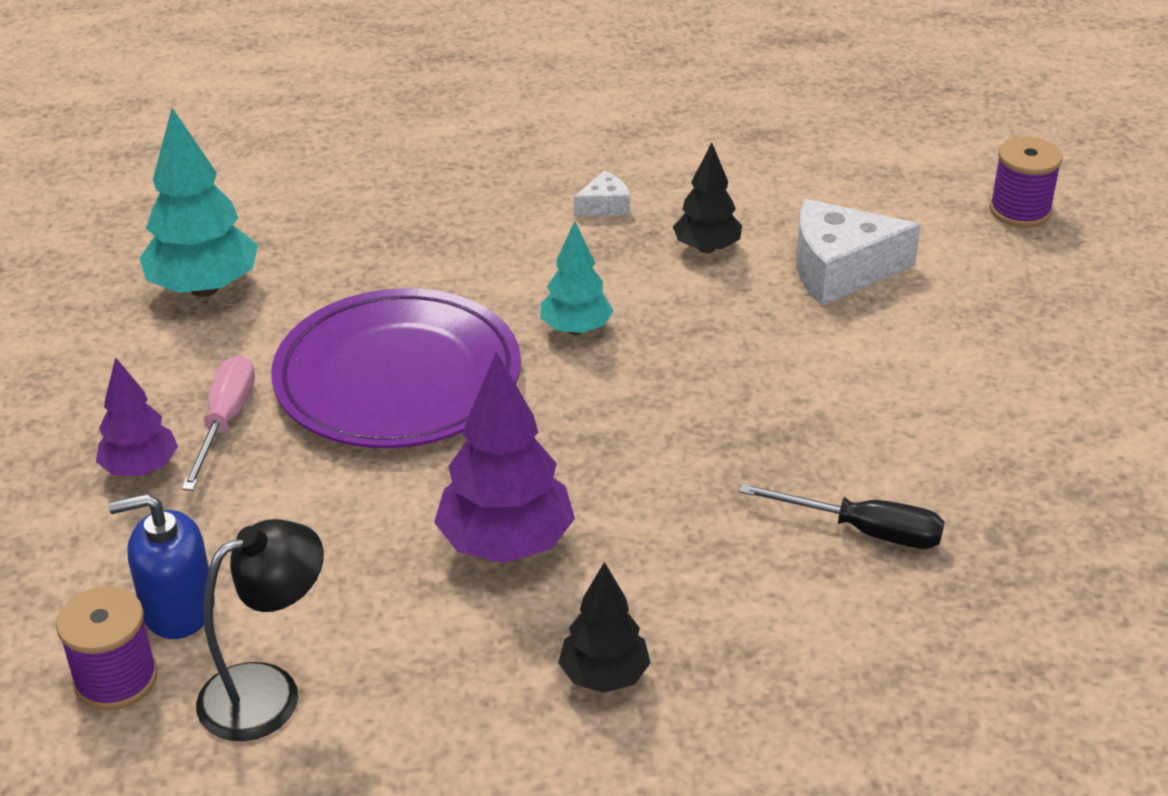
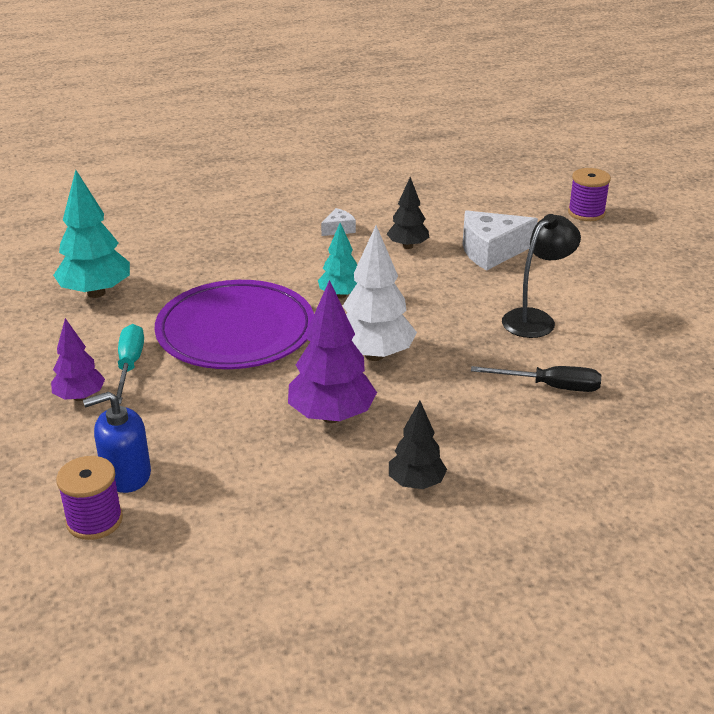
camera: 10 degrees left, 5 degrees down
pink screwdriver [181,355,255,491] -> turquoise screwdriver [116,324,144,404]
black lamp [196,519,324,741] -> black lamp moved to [502,214,581,338]
none -> white tree [343,225,417,361]

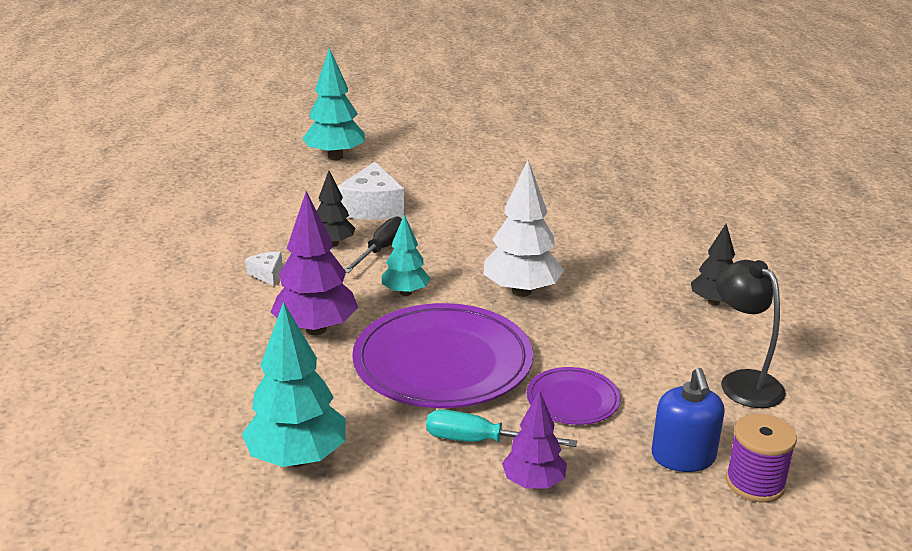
camera: 75 degrees left, 5 degrees down
purple tree [288,280,377,423] -> purple tree moved to [271,191,358,335]
black screwdriver [471,366,601,392] -> black screwdriver moved to [344,216,402,273]
black lamp [502,214,581,338] -> black lamp moved to [716,260,786,408]
purple spool [568,168,611,221] -> turquoise tree [302,47,365,160]
none -> purple plate [527,367,621,425]

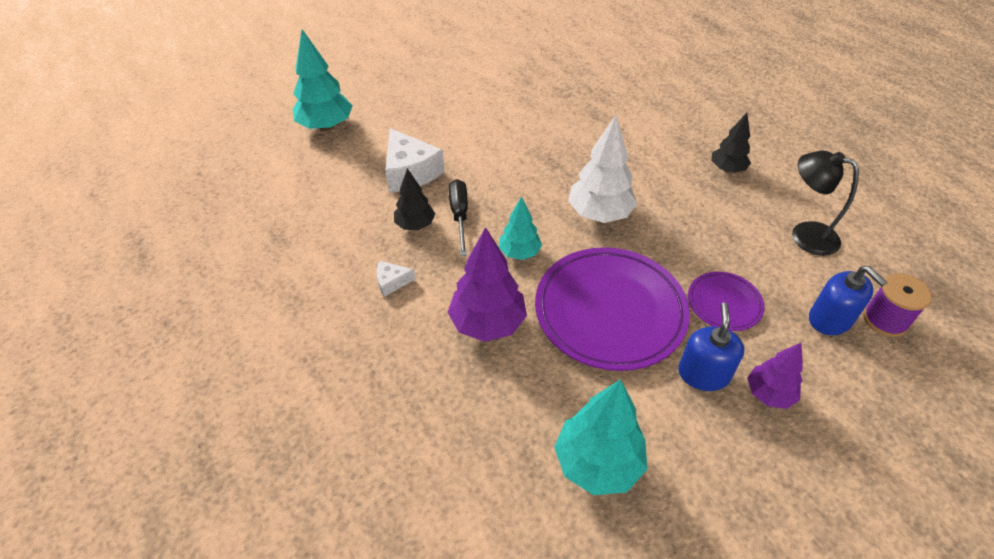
camera: 30 degrees left, 20 degrees up
white cheese [245,252,283,286] -> white cheese turned 45 degrees counterclockwise [376,261,416,297]
turquoise screwdriver [426,410,577,447] -> blue soap dispenser [678,303,744,391]

